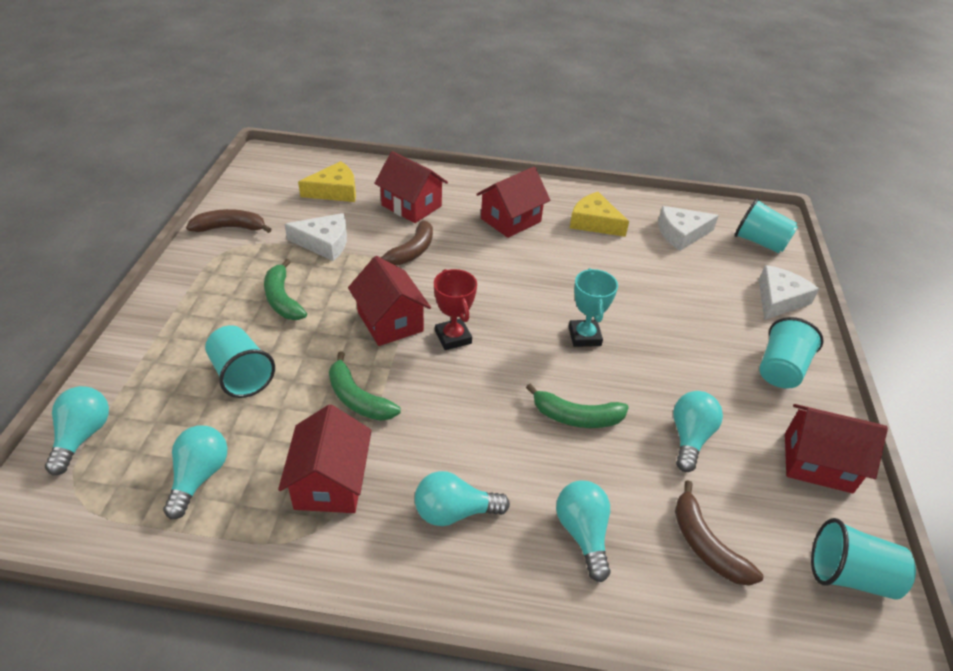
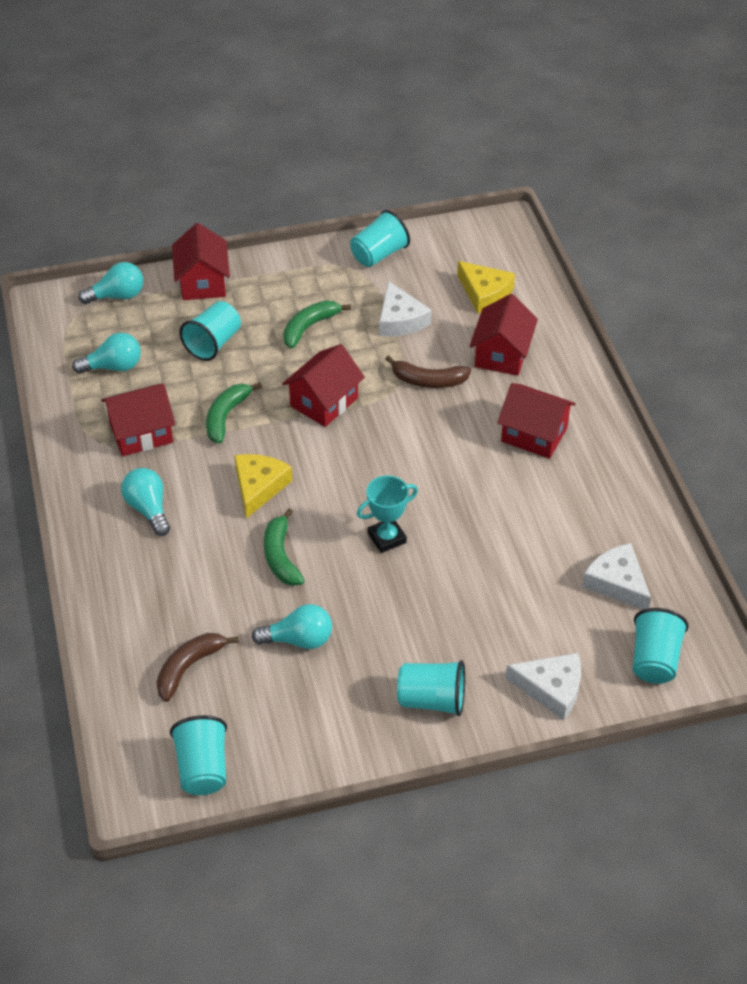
camera: 70 degrees right, 5 degrees up
brown banana [186,209,272,233] -> turquoise cup [350,210,410,267]
red trophy [434,269,477,350] -> none
turquoise light bulb [556,480,611,582] -> none
yellow cheese [570,192,629,237] -> yellow cheese moved to [234,454,293,519]
red house [785,404,888,493] -> red house moved to [172,223,230,300]

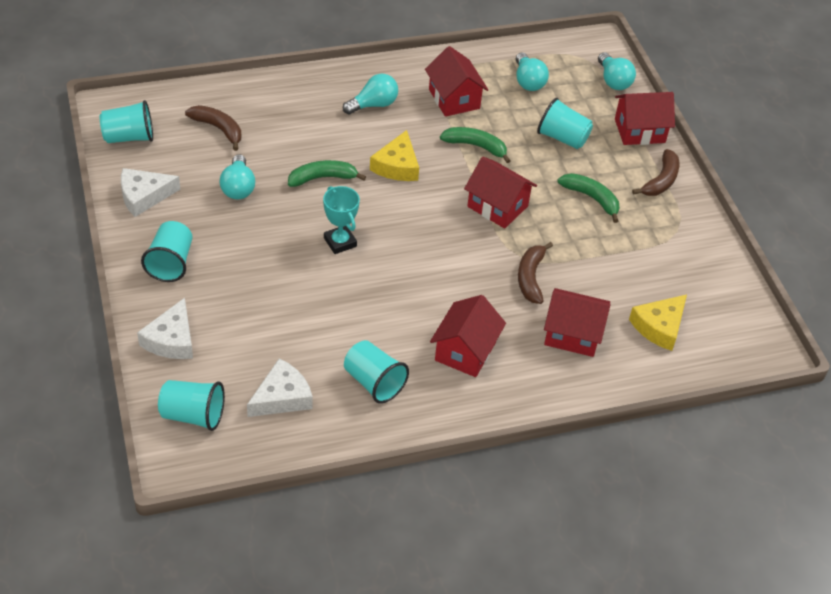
camera: 85 degrees right, 0 degrees up
yellow cheese [234,454,293,519] -> yellow cheese turned 90 degrees clockwise [370,130,419,181]
turquoise cup [350,210,410,267] -> turquoise cup moved to [344,340,409,404]
white cheese [379,281,432,337] -> white cheese moved to [121,168,180,217]
none -> brown banana [632,149,679,196]

